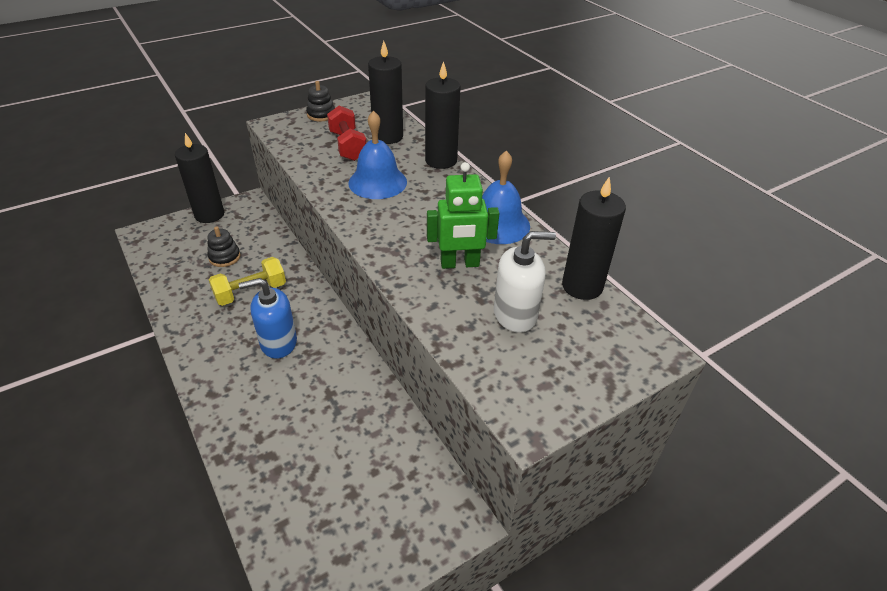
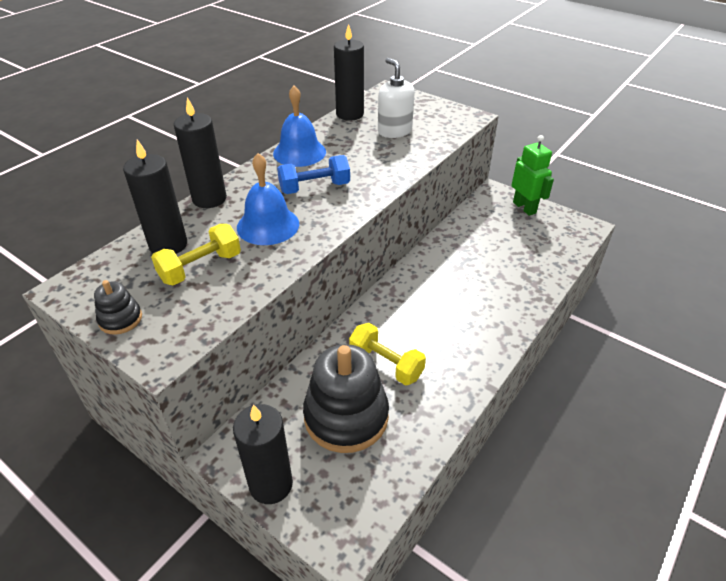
camera: 110 degrees left, 0 degrees up
black stacking toy [207,226,240,267] -> black stacking toy [303,344,389,453], size x2.18
blue soap dispenser [239,278,297,359] -> none
red dumbbell [327,105,366,161] -> yellow dumbbell [151,224,241,285]
green robot [427,162,499,269] -> green robot moved to [512,135,554,216]
none -> blue dumbbell [277,155,350,194]

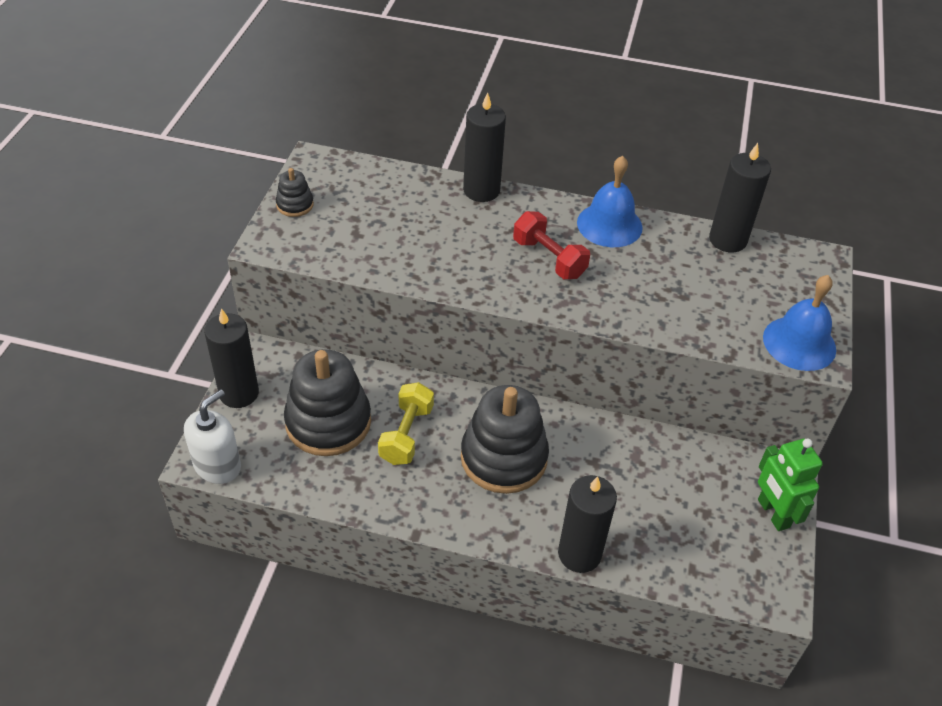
camera: 65 degrees right, 5 degrees up
black candle [123,139,187,254] -> black candle moved to [558,475,617,573]
yellow dumbbell [151,224,241,285] -> none
blue bell [237,153,299,245] -> blue bell moved to [763,275,836,371]
blue dumbbell [277,155,350,194] -> red dumbbell [513,211,590,279]
white soap dispenser [378,58,415,138] -> white soap dispenser moved to [184,389,241,484]
green robot [512,135,554,216] -> green robot turned 120 degrees clockwise [758,438,823,531]
none -> black stacking toy [461,385,549,494]

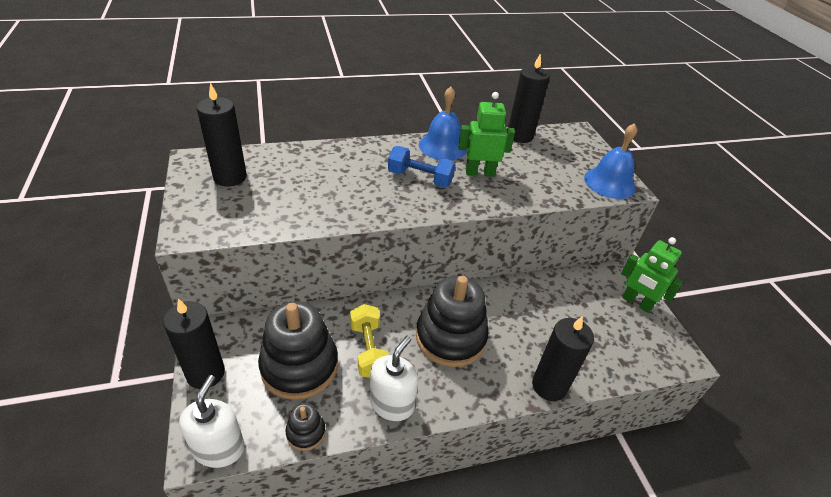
camera: 30 degrees left, 5 degrees down
black stacking toy [276,168,314,217] -> black stacking toy moved to [285,403,326,451]
black candle [463,92,506,202] -> black candle moved to [196,83,247,186]
red dumbbell [513,211,590,279] -> blue dumbbell [388,146,456,187]
none -> white soap dispenser [370,336,418,421]
none -> green robot [458,92,515,177]

